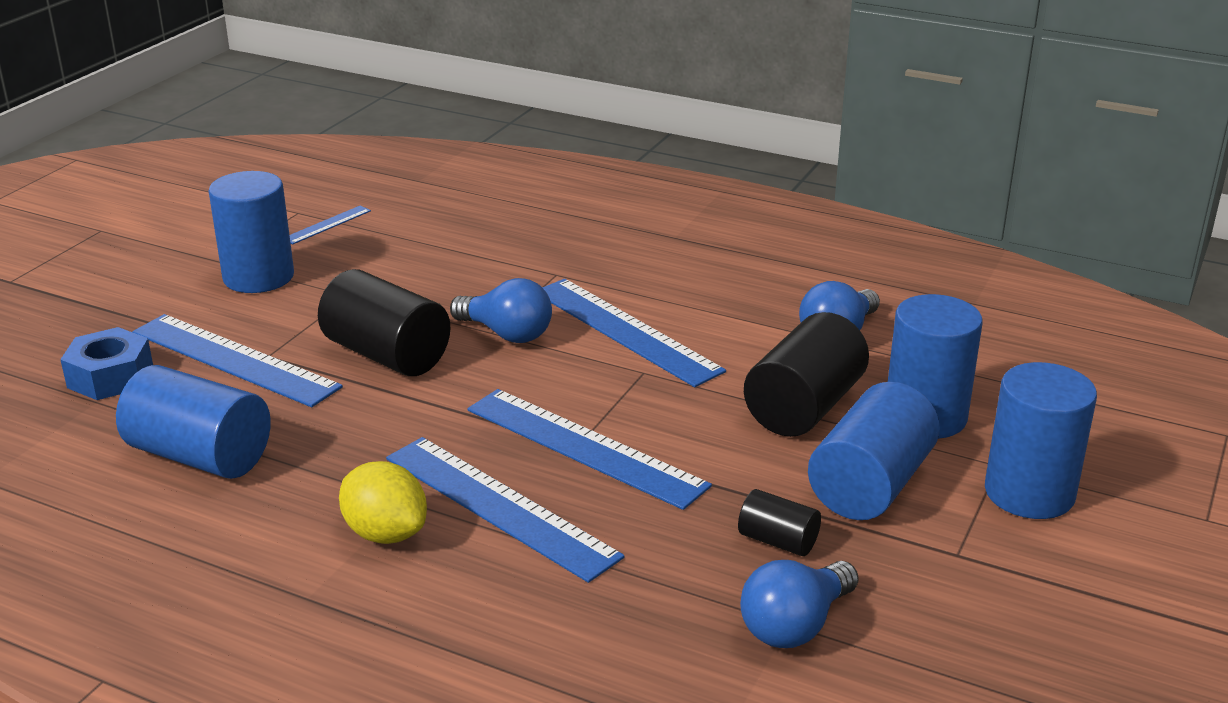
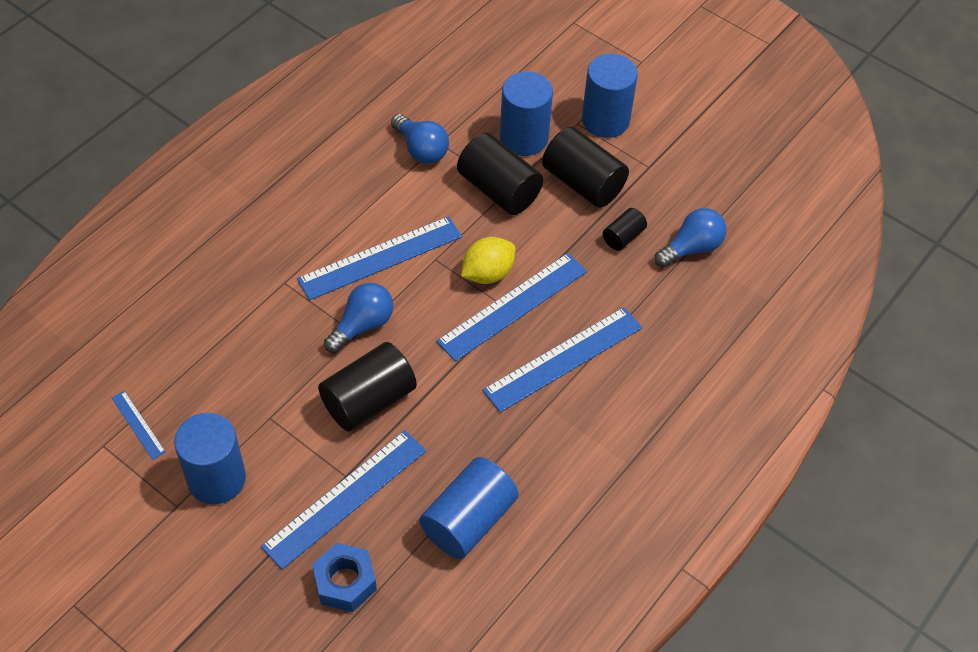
camera: 80 degrees left, 25 degrees up
yellow lemon [339,461,427,544] -> yellow lemon moved to [461,237,515,284]
blue light bulb [740,560,859,648] -> blue light bulb turned 90 degrees counterclockwise [654,208,726,268]
blue cylinder [808,382,940,520] -> black cylinder [542,127,629,208]

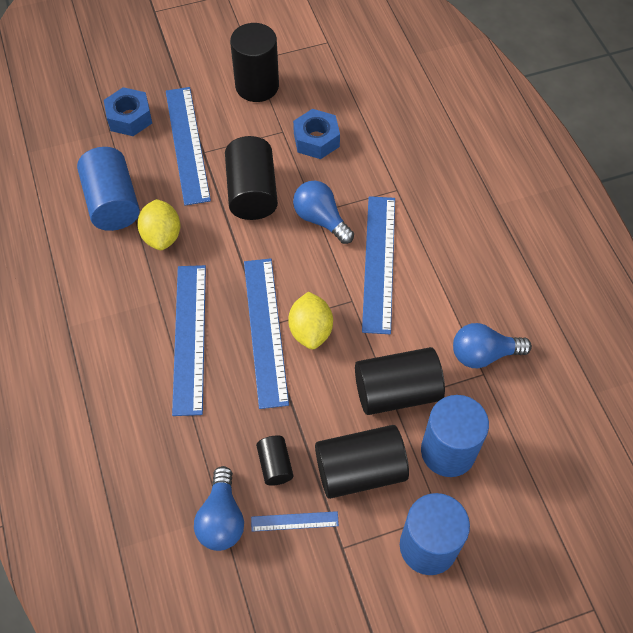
camera: 125 degrees right, 5 degrees up
blue ruler [112,391,166,460] -> blue ruler moved to [251,511,339,532]
blue cylinder [174,413,246,504] -> black cylinder [230,23,279,102]
blue light bulb [324,283,393,353] -> blue light bulb turned 150 degrees clockwise [293,180,354,244]
none -> yellow lemon [137,199,180,250]
none -> blue nut [293,109,340,159]

